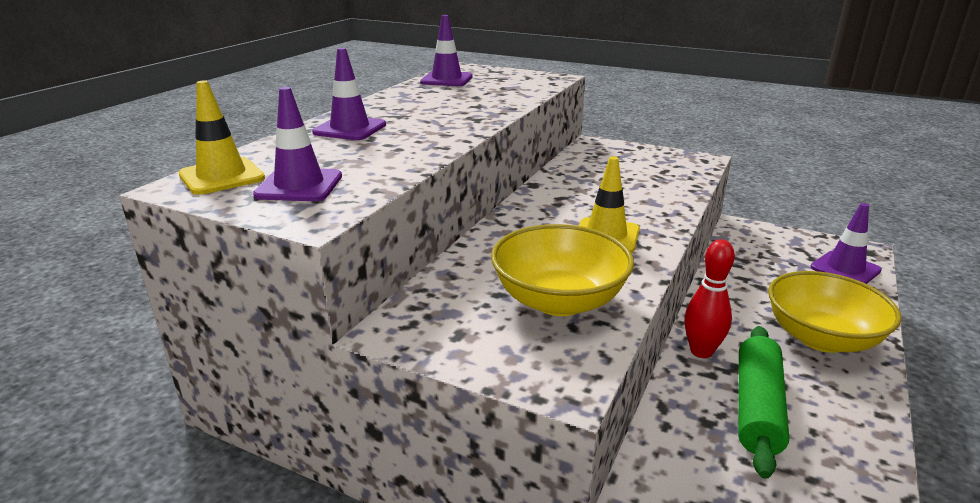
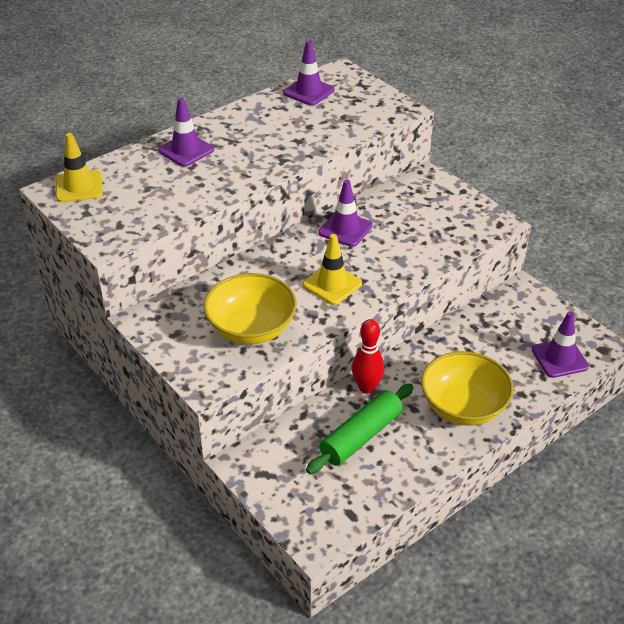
camera: 25 degrees right, 15 degrees up
purple traffic cone [253,87,342,201] -> purple traffic cone moved to [319,180,372,247]

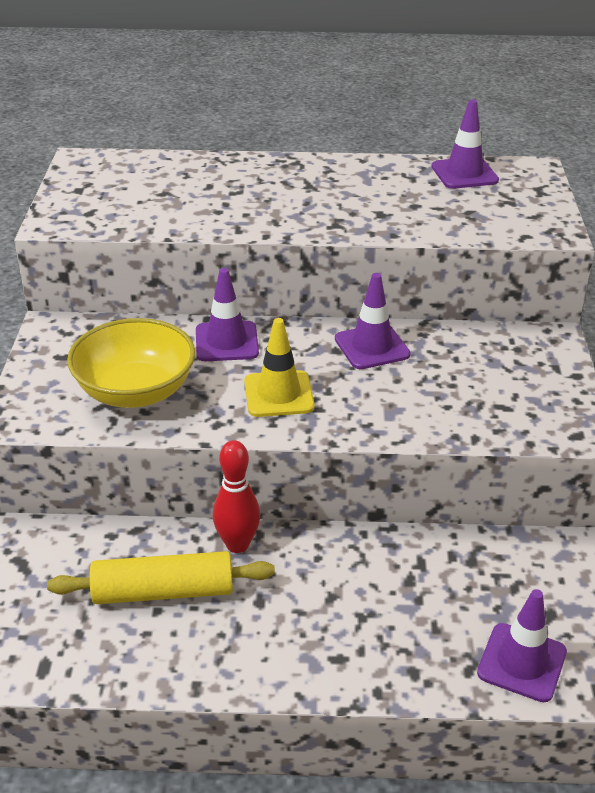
camera: 40 degrees right, 5 degrees down
yellow traffic cone [56,133,103,202] -> none
purple traffic cone [158,97,214,167] -> purple traffic cone moved to [196,268,259,361]
green rolling pin [306,384,413,474] -> yellow rolling pin [47,551,275,604]
yellow bowl [421,351,514,426] -> none

